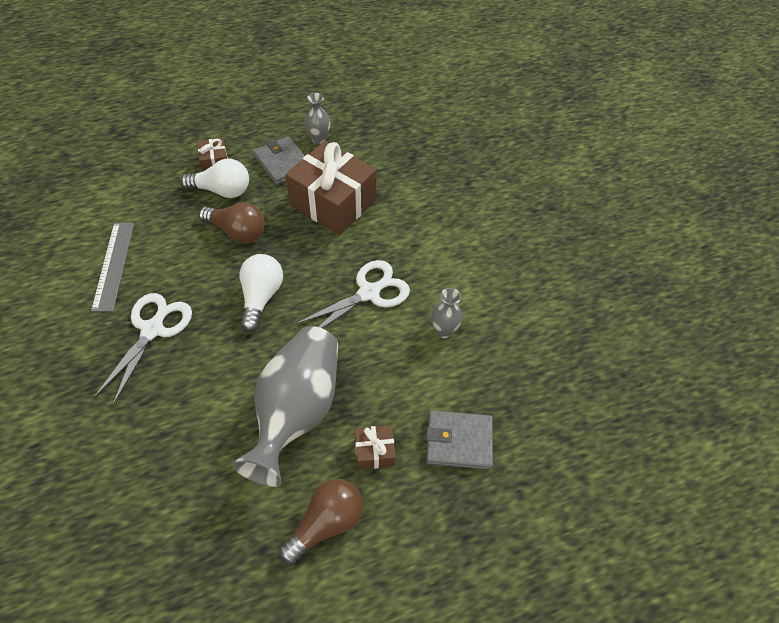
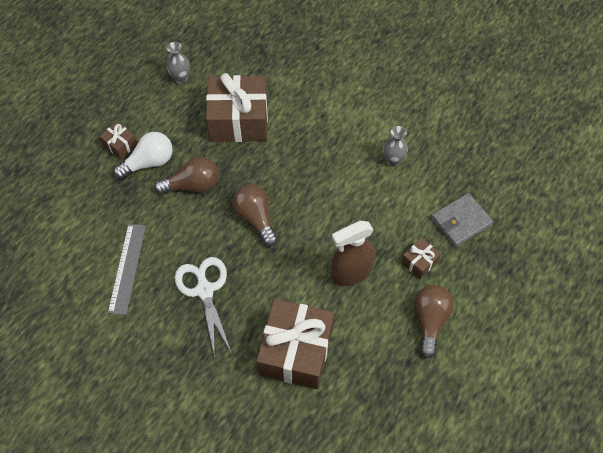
camera: 35 degrees left, 5 degrees up
grey ruler [91,223,134,312] -> grey ruler turned 45 degrees clockwise [108,224,146,315]
grey vase [232,326,338,487] -> brown spray bottle [331,221,375,286]
white light bulb [239,254,283,332] -> brown light bulb [232,184,278,247]
grey wallet [253,136,305,185] -> none
white scissors [294,260,410,328] -> none
none -> brown gift [256,299,334,389]

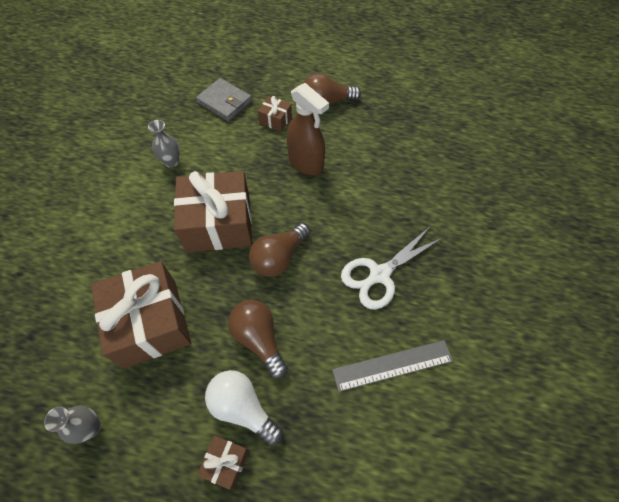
camera: 110 degrees left, 0 degrees up
brown gift [256,299,334,389] -> brown gift moved to [174,171,252,252]

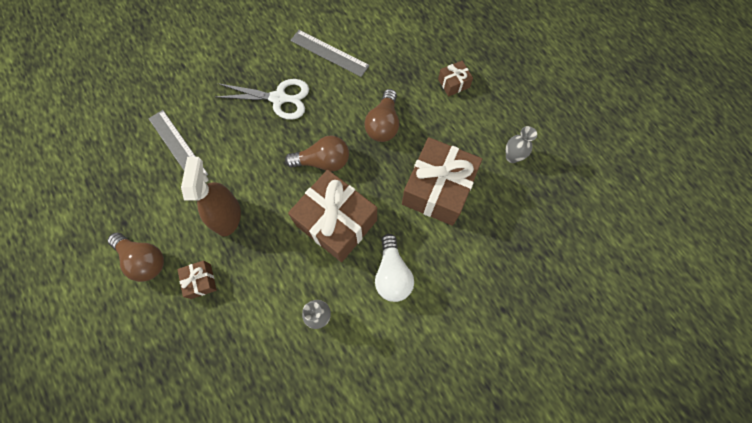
camera: 135 degrees left, 10 degrees up
grey wallet [196,78,252,121] -> none
white light bulb [205,370,283,446] -> white light bulb moved to [375,234,414,302]
none -> grey ruler [148,110,209,176]

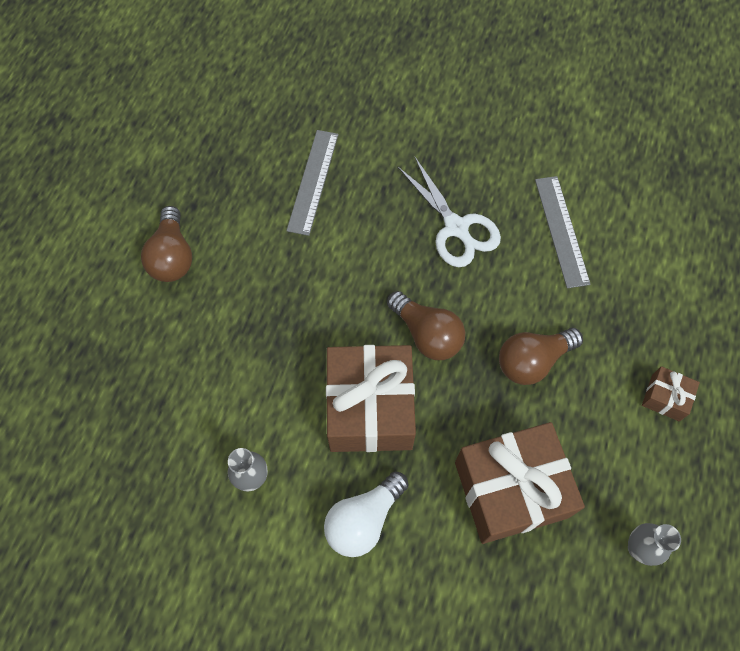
camera: 50 degrees right, 5 degrees down
brown gift [177,261,217,299] -> none
brown spray bottle [181,157,241,236] -> none

